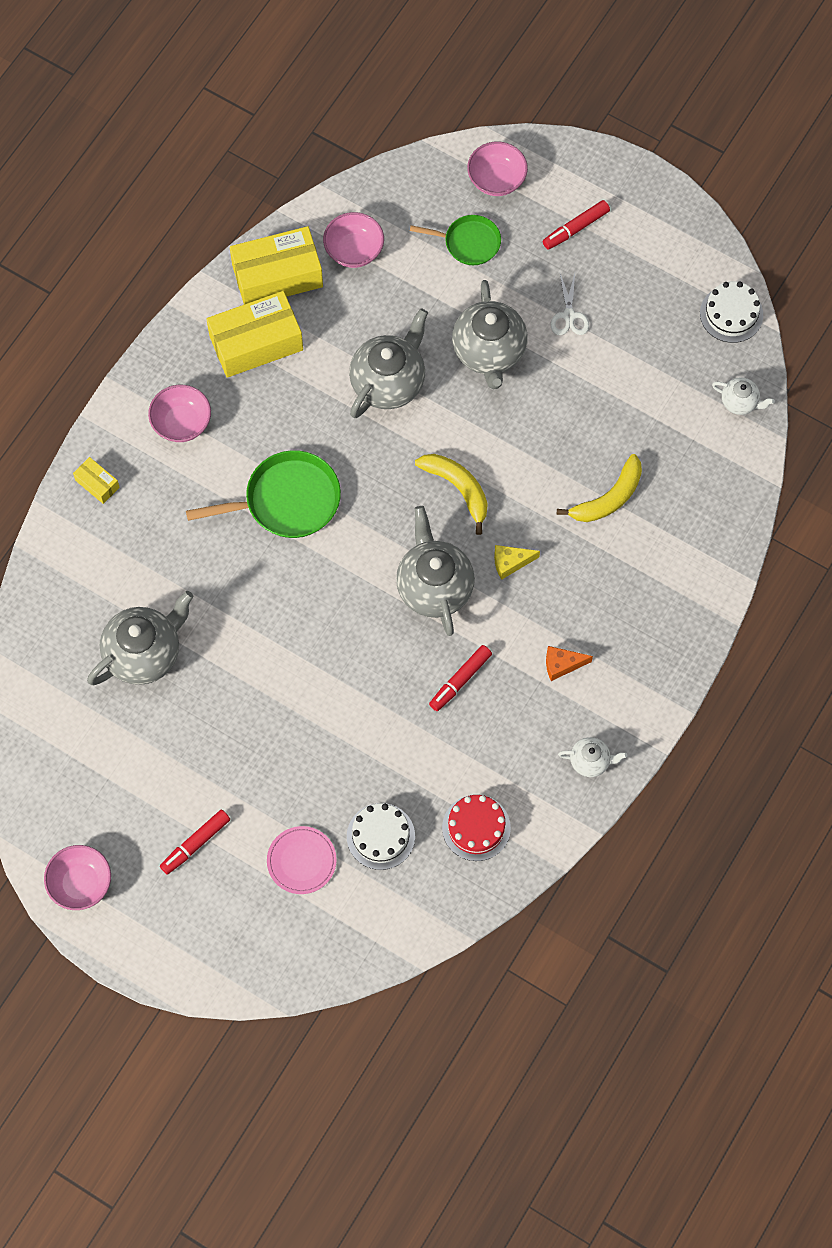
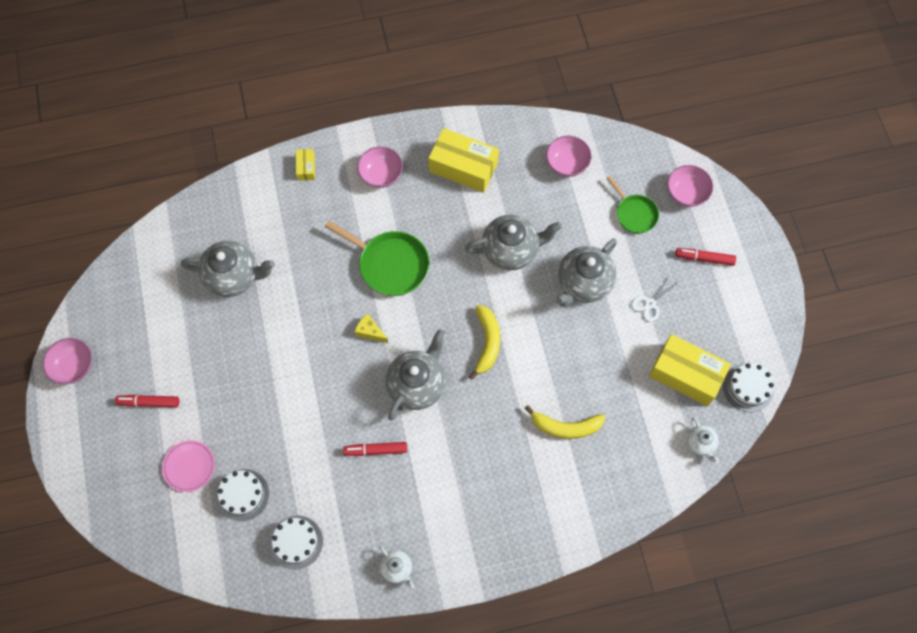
camera: 45 degrees right, 0 degrees up
yellow box [230,226,323,304] -> yellow box moved to [649,334,731,406]
red cake [442,795,511,861] -> white cake [270,516,323,570]
yellow cheese [494,545,540,580] -> yellow cheese moved to [355,314,388,343]
orange cheese [546,646,593,681] -> none

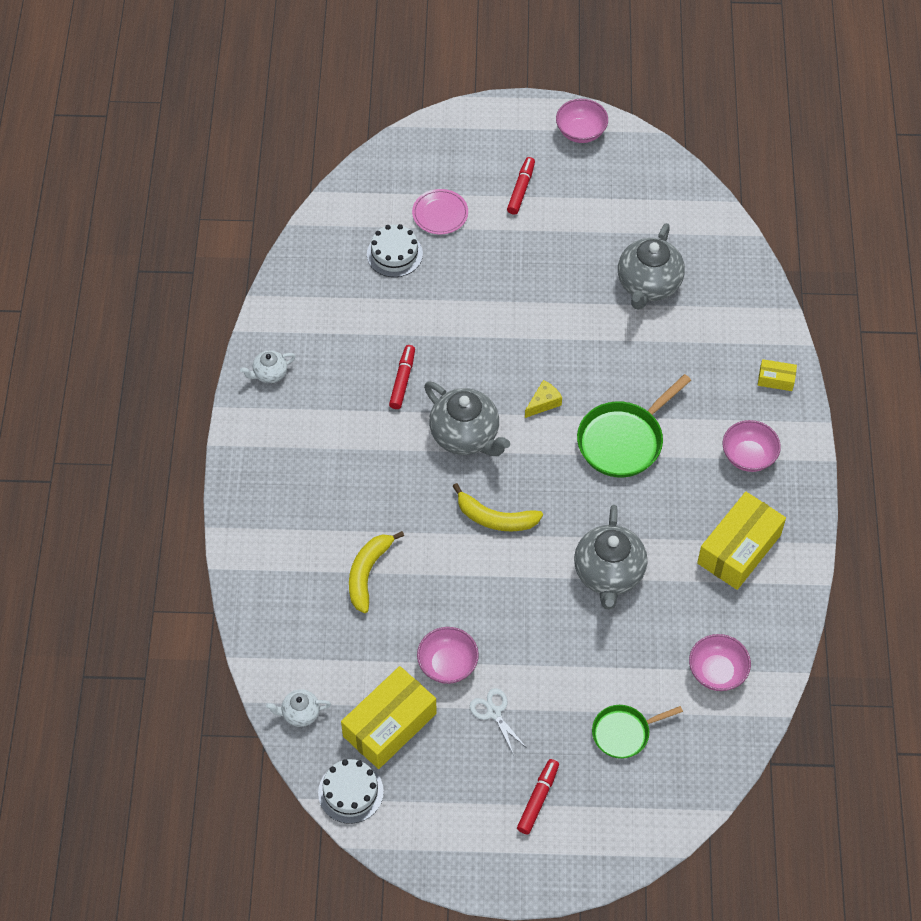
camera: 105 degrees right, 10 degrees down
white cake [270,516,323,570] -> none
grey teapot [556,239,617,307] -> none
pink bowl [667,165,713,207] -> pink bowl moved to [417,627,479,684]

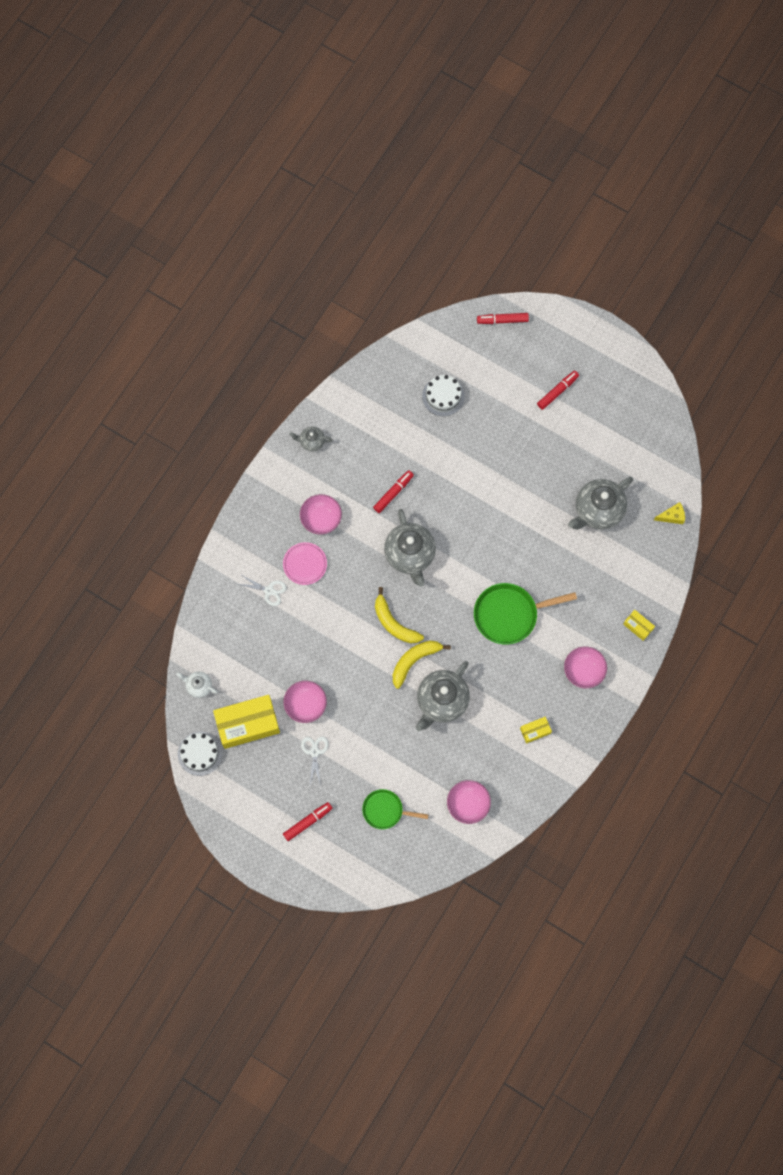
camera: 30 degrees right, 15 degrees up
white teapot [240,350,296,383] -> grey teapot [289,426,332,452]
yellow banana [349,531,404,613] -> yellow banana moved to [393,641,451,689]
pink plate [412,189,468,234] -> pink plate moved to [283,542,327,585]
yellow cheese [525,380,562,418] -> yellow cheese moved to [654,502,685,524]
pink bowl [556,99,608,143] -> pink bowl moved to [300,494,342,534]
yellow box [697,492,786,590] -> yellow box [520,717,552,744], size x0.46
none -> white scissors [238,574,286,606]
none -> red marker [477,313,529,324]

